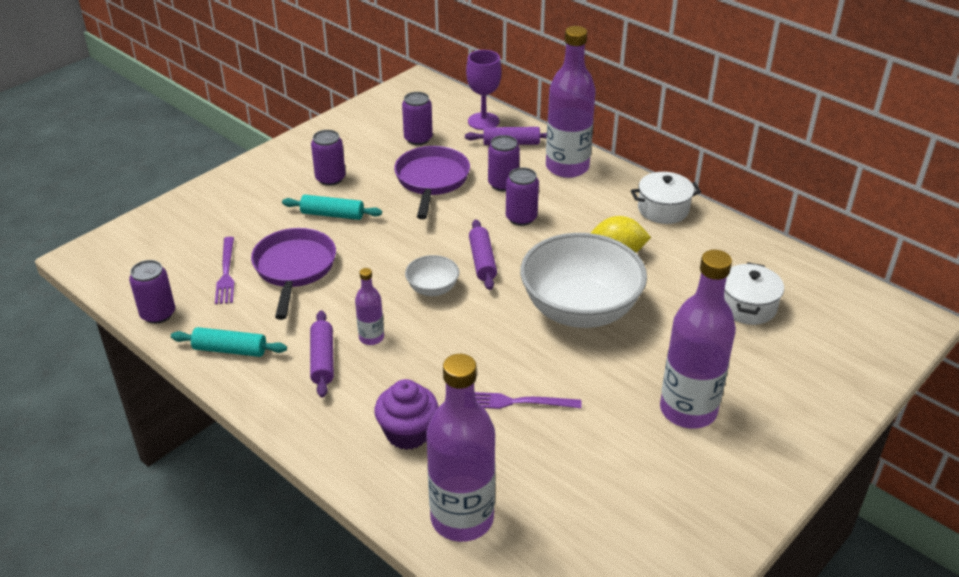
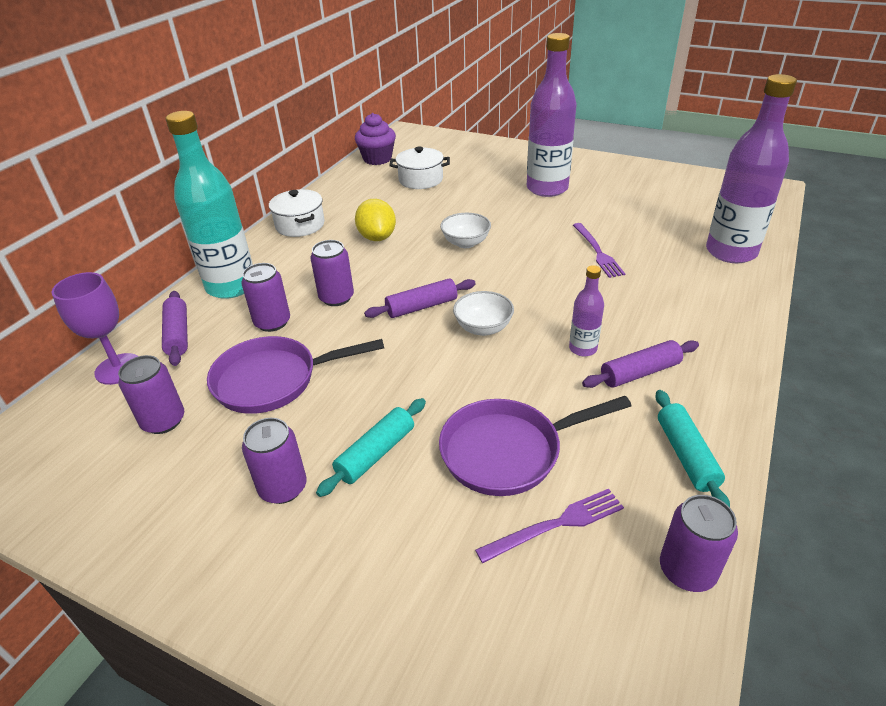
camera: 105 degrees left, 0 degrees up
turquoise rolling pin [282,195,382,220] -> turquoise rolling pin turned 45 degrees clockwise [316,398,426,497]
purple cupcake [374,379,438,450] -> purple cupcake moved to [355,113,396,165]
white bowl [520,233,647,328] -> white bowl [440,213,491,248], size x0.45
purple bottle [546,26,596,178] -> turquoise bottle [165,111,253,299]

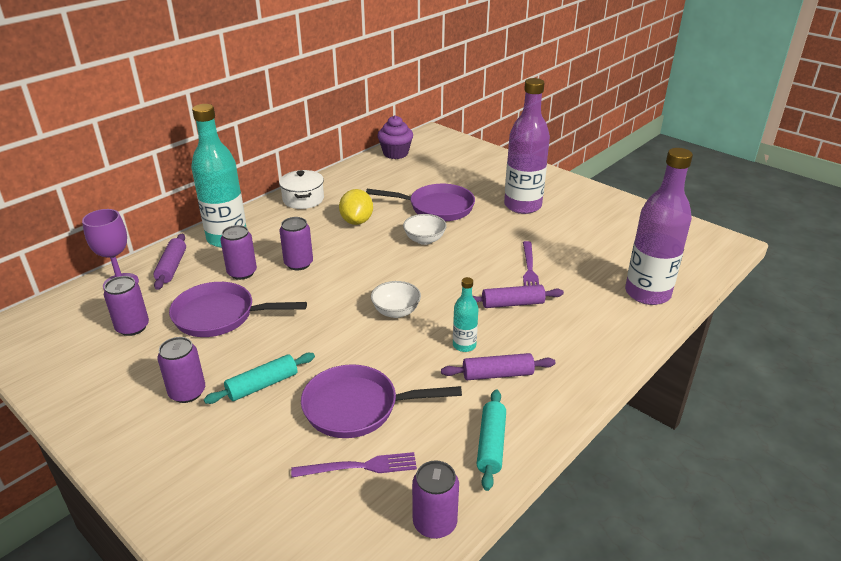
camera: 15 degrees right, 5 degrees down
purple rolling pin [364,278,476,318] -> purple rolling pin moved to [473,285,564,308]
white pot [389,146,450,189] -> none
purple bottle [569,265,604,357] -> turquoise bottle [453,277,478,352]
none -> purple pan [366,184,475,221]

